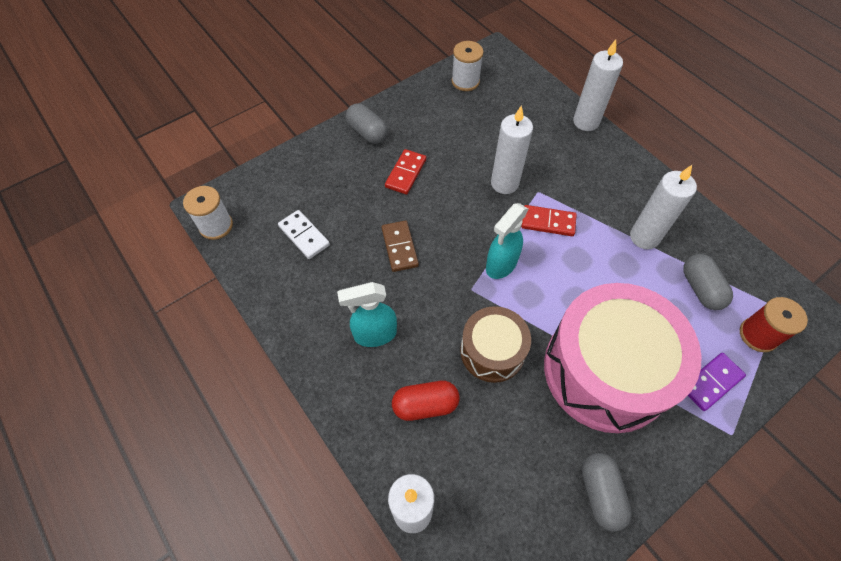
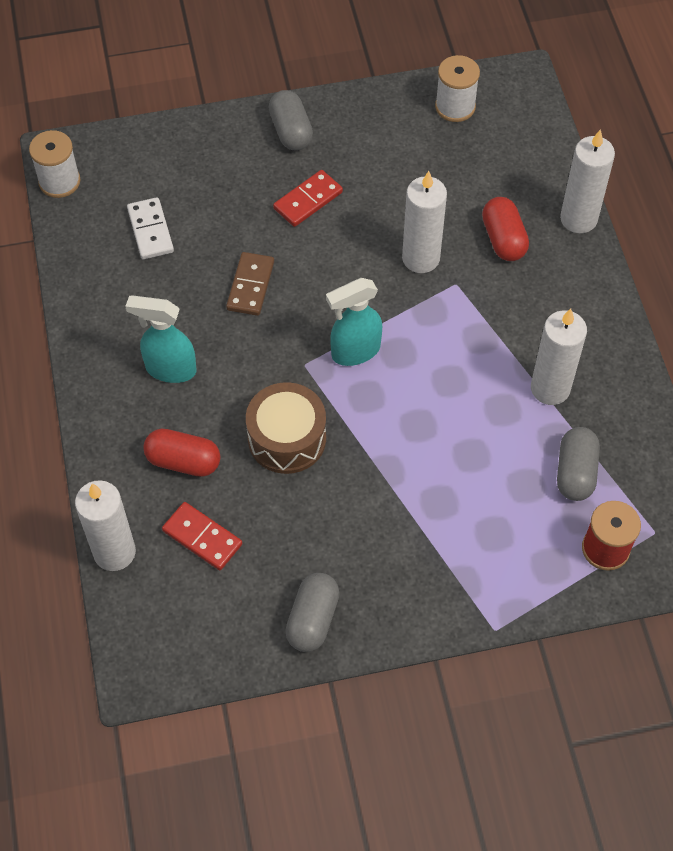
camera: 25 degrees right, 0 degrees up
red domino [521,205,577,236] -> red domino moved to [162,502,242,570]
pink drum [544,283,702,433] -> none
purple domino [688,353,746,411] -> none
none -> red capsule [482,197,529,261]

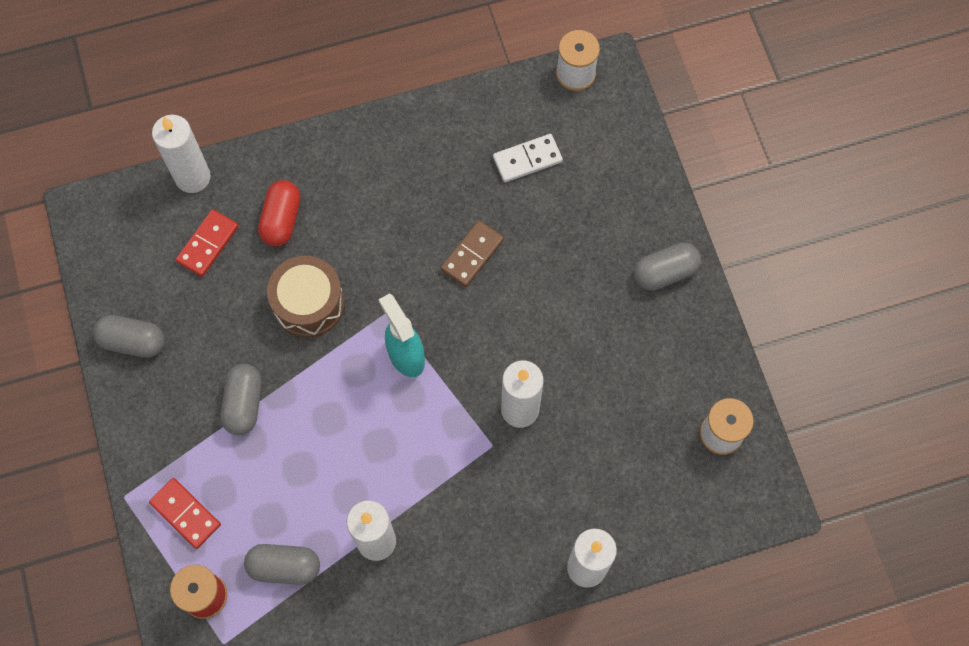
camera: 85 degrees right, 10 degrees up
turquoise spray bottle [125,295,197,383] -> none
brown domino [226,252,274,316] -> brown domino turned 60 degrees counterclockwise [441,220,504,287]
red domino [273,170,343,227] -> red domino moved to [149,478,221,549]
red capsule [482,197,529,261] -> none
none -> grey capsule [221,364,262,435]

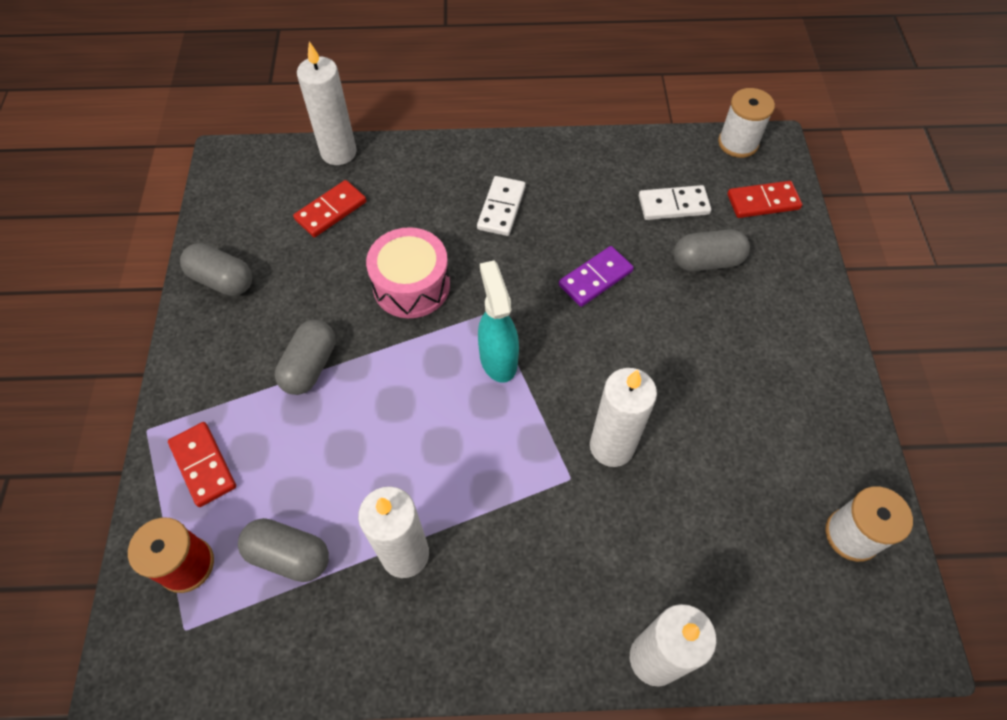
camera: 15 degrees right, 10 degrees down
red capsule [258,180,301,247] -> none
brown drum [267,256,345,338] -> pink drum [366,227,450,318]
brown domino [441,220,504,287] -> purple domino [559,246,634,307]
grey capsule [634,243,701,291] -> grey capsule moved to [674,229,750,272]
none -> white domino [477,176,526,236]
none -> red domino [727,181,802,218]

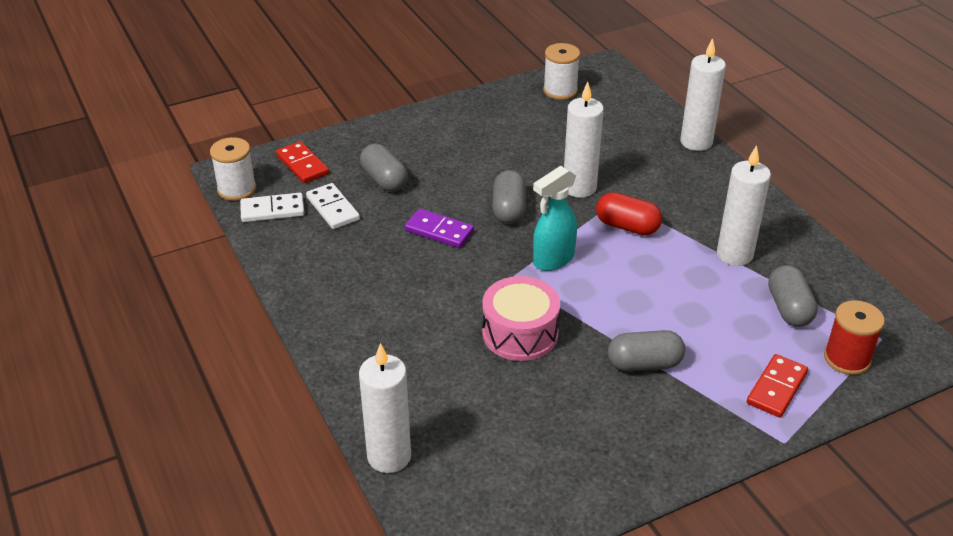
camera: 115 degrees left, 20 degrees down
grey capsule [180,243,252,296] -> grey capsule moved to [492,170,526,224]
red domino [293,180,366,237] -> none
white domino [477,176,526,236] -> white domino moved to [240,193,304,222]
none -> red capsule [596,192,662,235]

